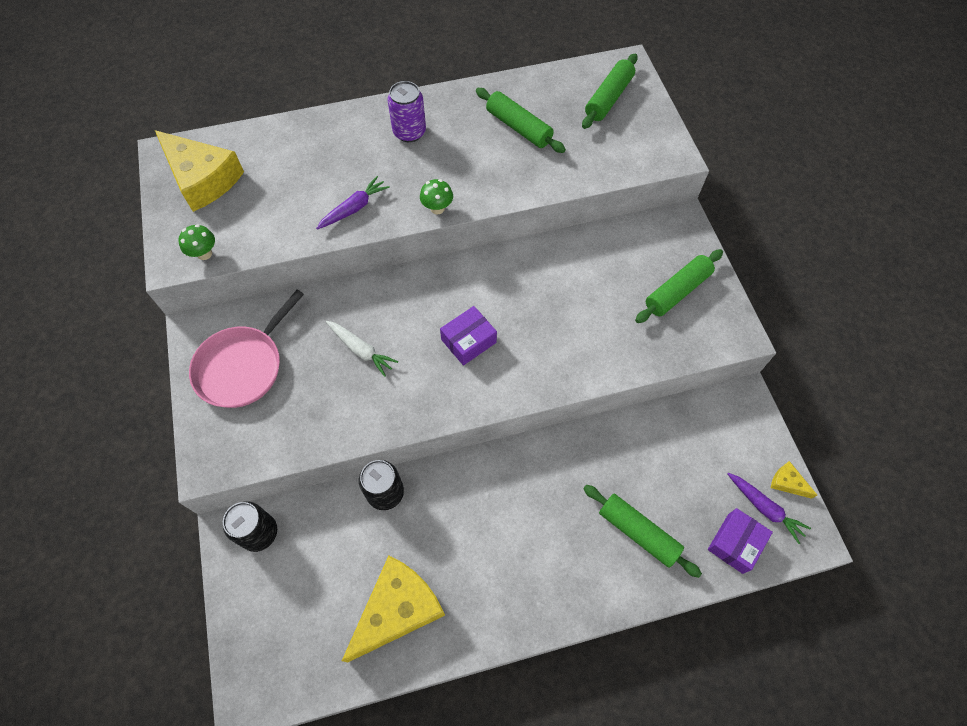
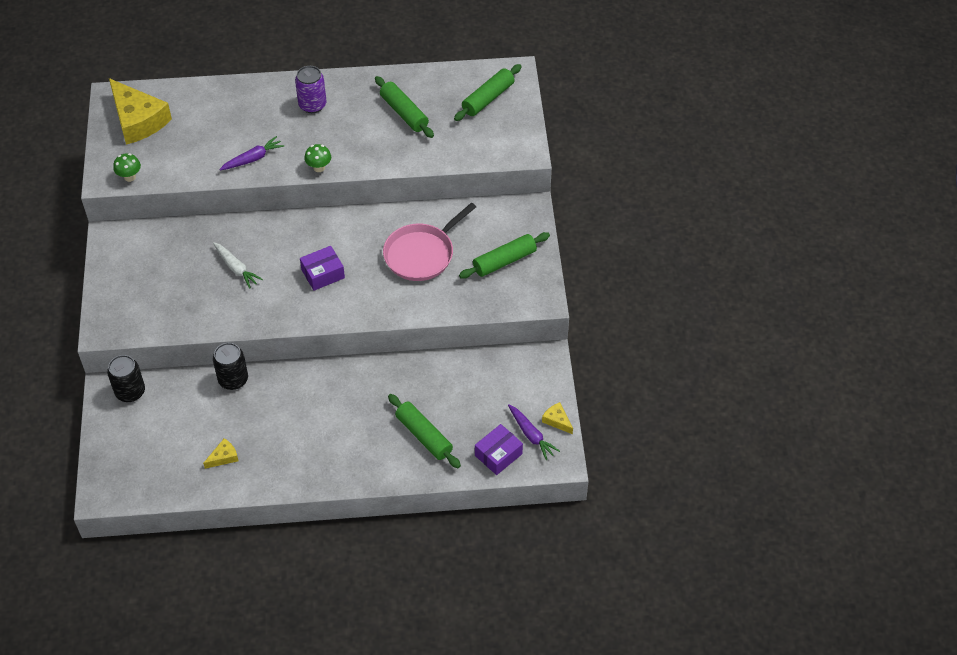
camera: 10 degrees right, 10 degrees down
pink pan [189,290,304,408] -> pink pan moved to [383,203,476,281]
yellow cheese [342,555,445,663] -> yellow cheese [203,438,239,469], size x0.43

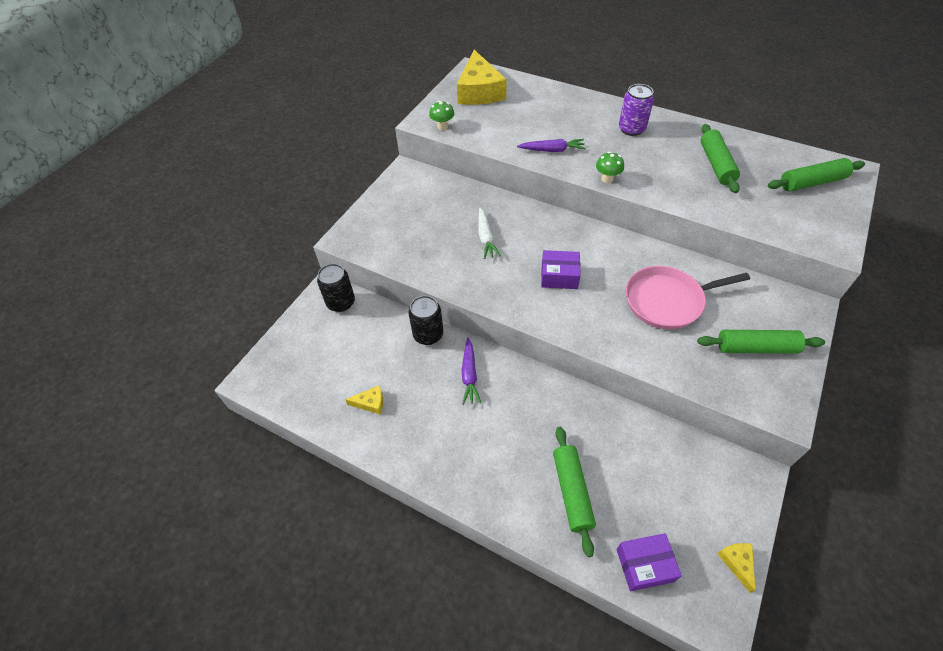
camera: 35 degrees right, 0 degrees up
purple carrot [508,404,560,460] -> purple carrot moved to [462,337,481,405]

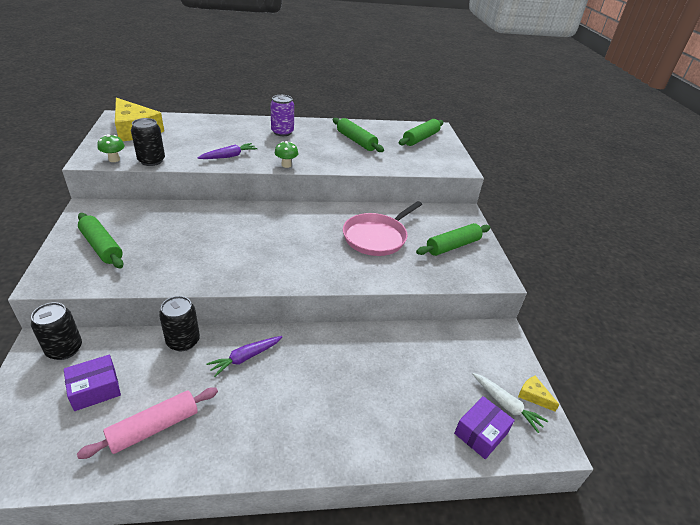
camera: 40 degrees left, 15 degrees down
yellow cheese [345,386,383,414] -> pink rolling pin [77,387,218,459]
purple carrot [462,337,481,405] -> purple carrot turned 90 degrees clockwise [206,336,282,377]
white carrot [479,208,501,259] -> white carrot moved to [472,373,548,433]
purple box [541,250,581,289] -> purple box moved to [64,355,121,411]
green rolling pin [553,427,596,557] -> green rolling pin moved to [78,213,124,268]
none -> black can [131,118,165,166]

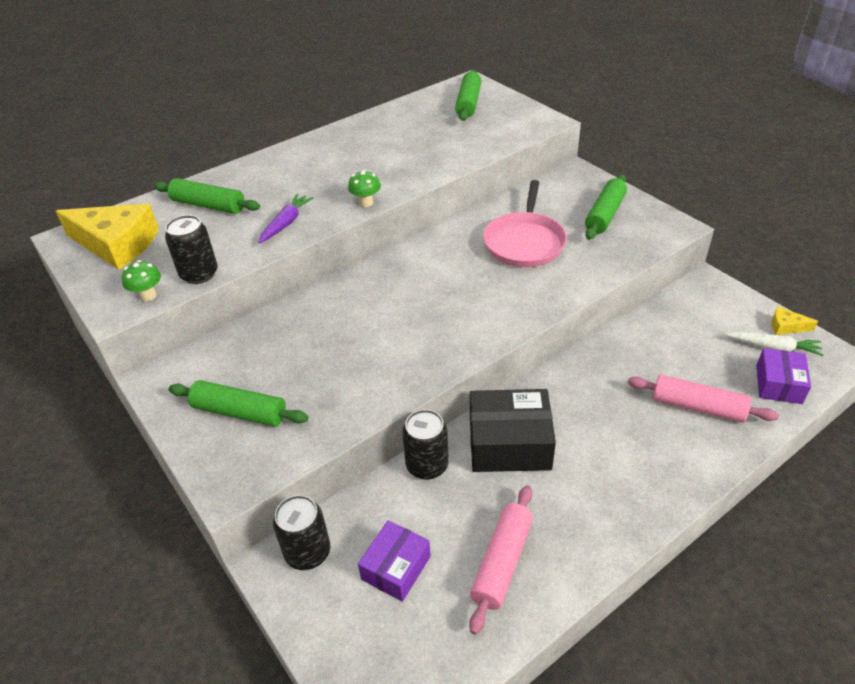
camera: 25 degrees left, 5 degrees up
purple carrot [206,336,282,377] -> black box [470,389,556,472]
purple can [270,95,294,136] -> none
green rolling pin [333,118,384,152] -> green rolling pin moved to [154,178,260,214]
none -> pink rolling pin [628,375,779,423]

